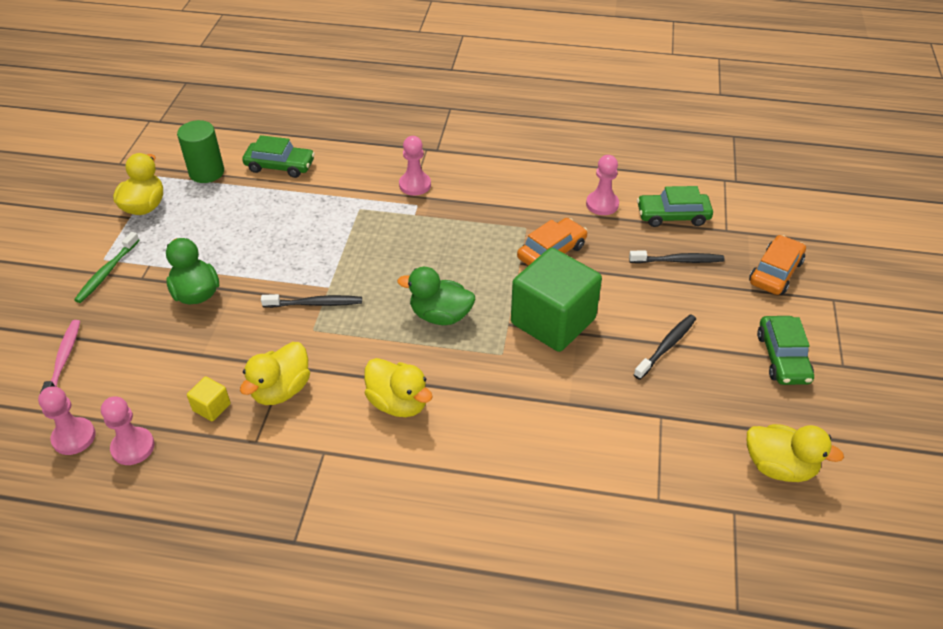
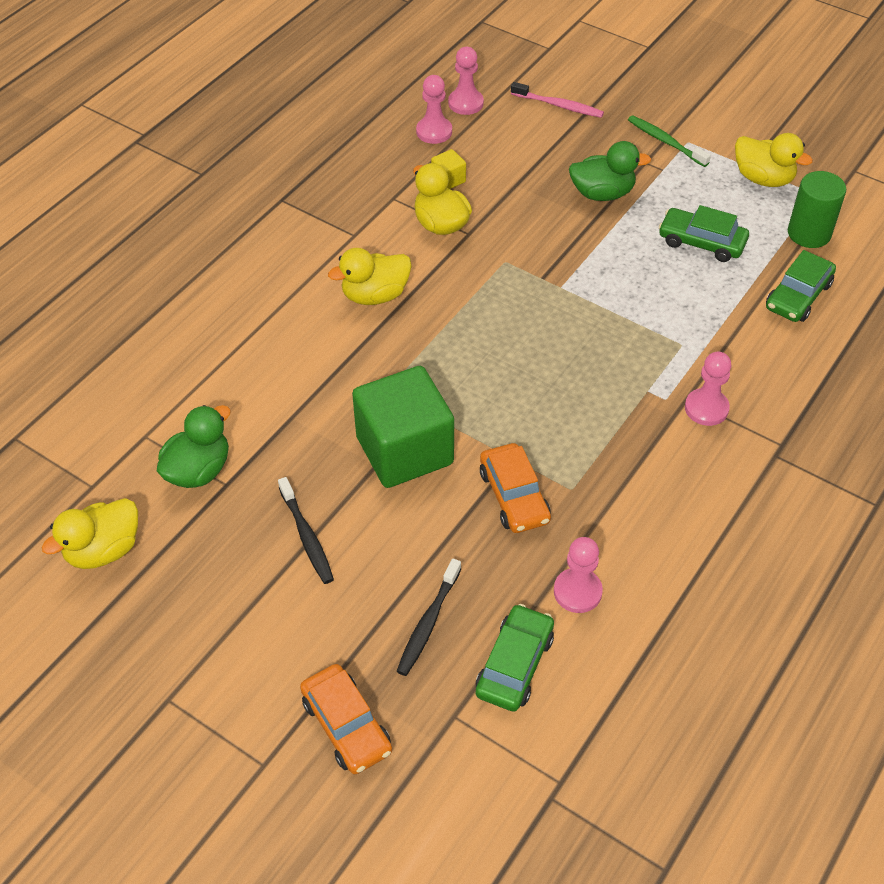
camera: 115 degrees right, 5 degrees up
black toothbrush [261,294,362,308] -> none
green duck [397,267,475,325] -> green duck moved to [157,405,231,488]
green car [757,316,814,385] -> green car moved to [659,205,749,262]

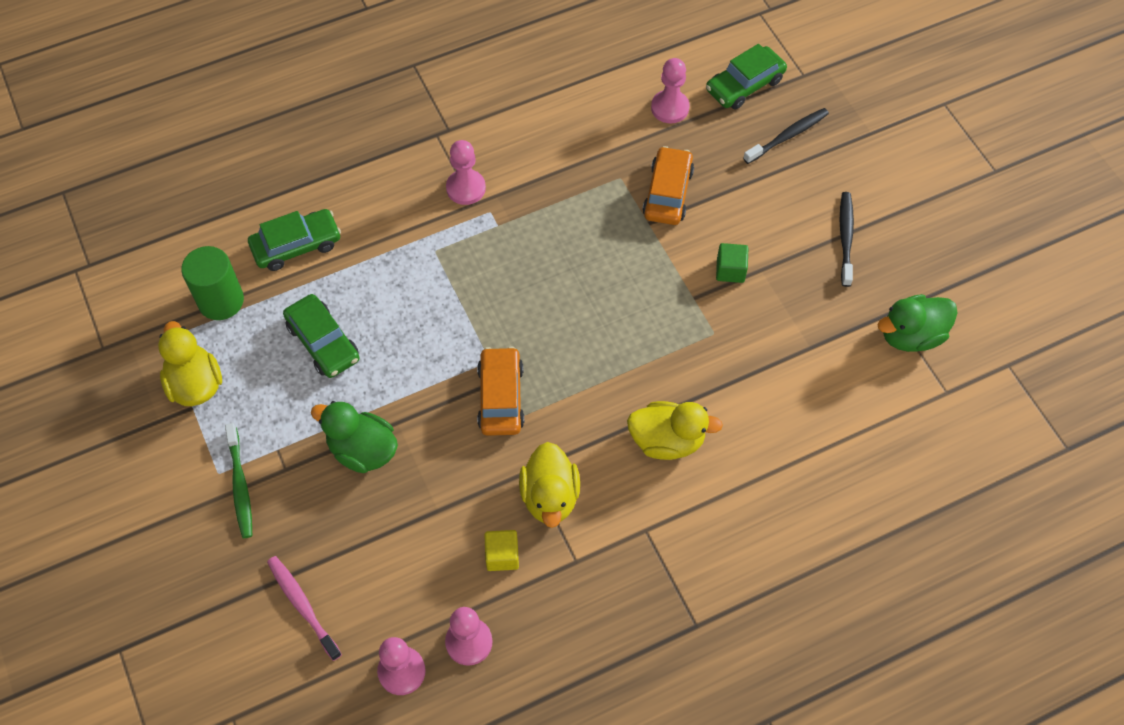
camera: 150 degrees left, 10 degrees up
yellow duck [42,498,138,569] -> none
orange car [300,664,392,774] -> orange car moved to [477,347,524,436]
green cube [352,366,454,488] -> green cube [716,243,748,283], size x0.40

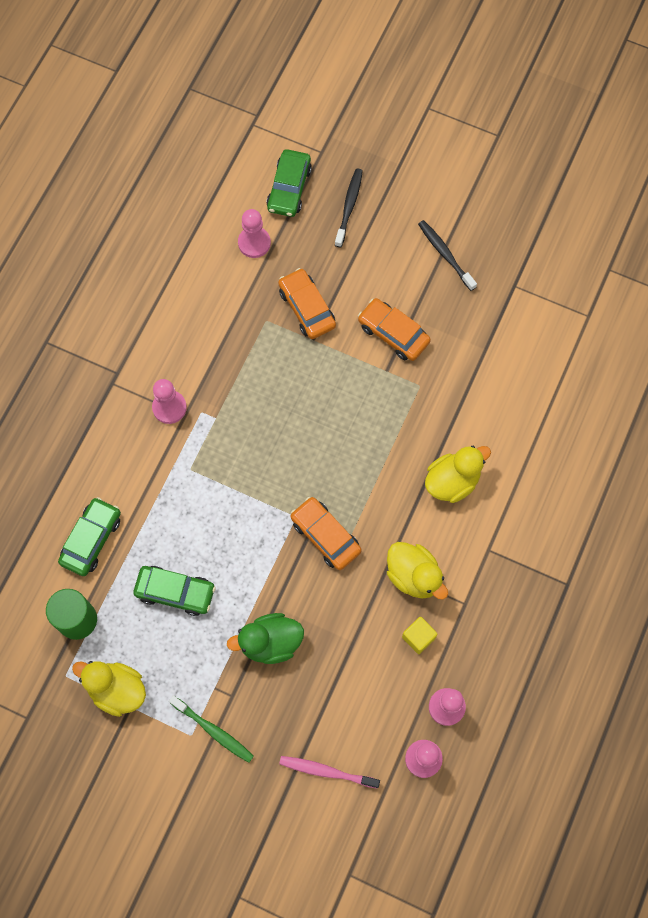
camera: 40 degrees left, 10 degrees up
green cube [716,243,748,283] -> orange car [358,298,431,361]
green duck [877,294,958,352] -> none

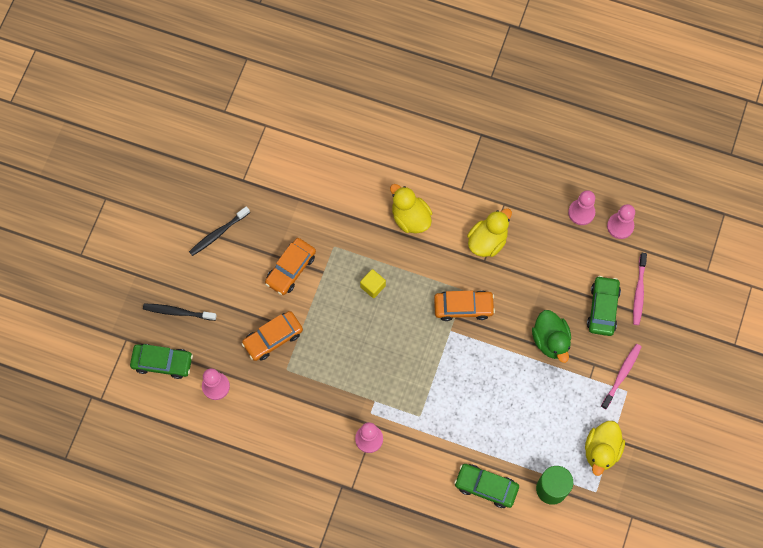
camera: 95 degrees left, 0 degrees up
green car [133,566,216,616] -> green car moved to [587,276,621,336]
green toothbrush [169,696,254,763] -> pink toothbrush [601,344,642,409]
orange car [291,497,362,570] -> orange car turned 135 degrees counterclockwise [434,291,495,321]
yellow cube [402,617,438,654] -> yellow cube moved to [360,269,386,298]

